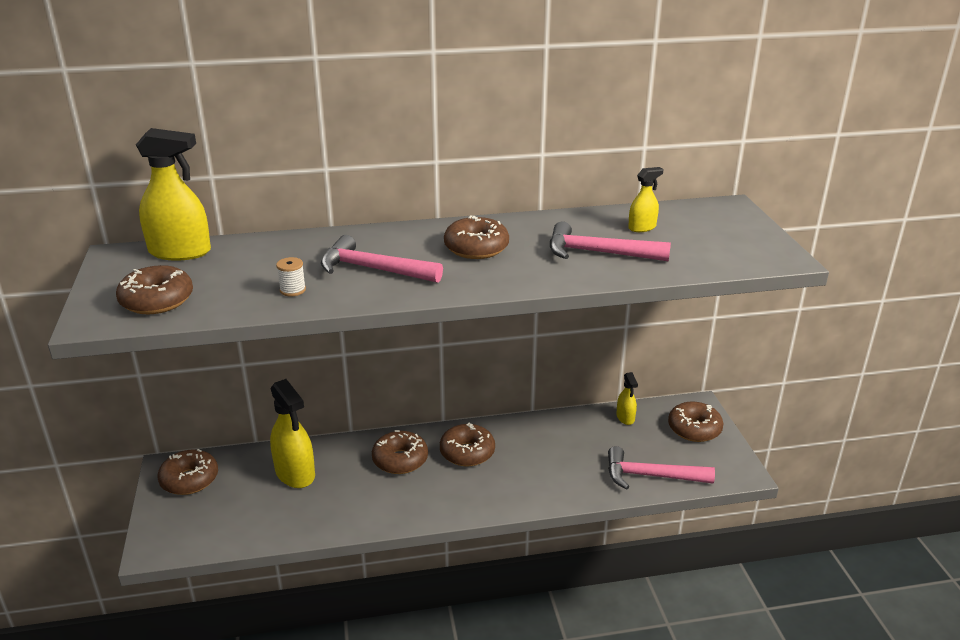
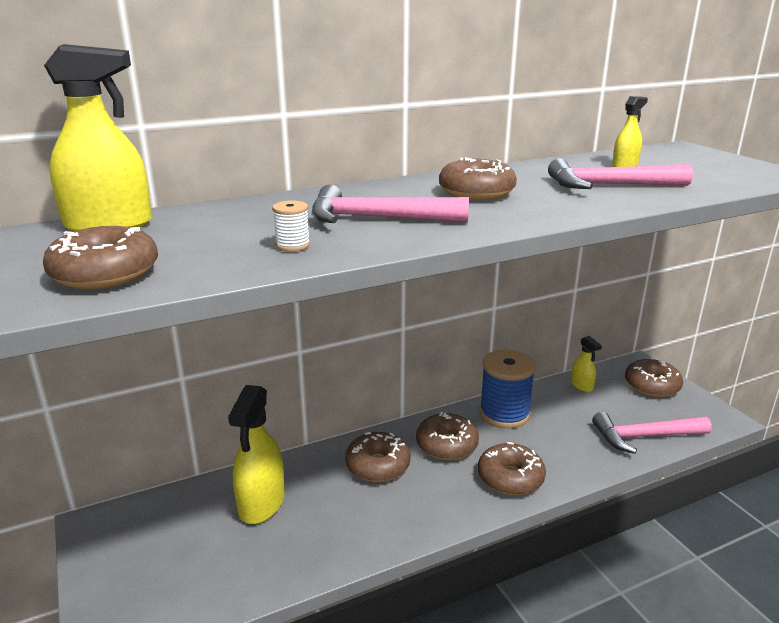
camera: 15 degrees left, 5 degrees down
brown donut [158,449,218,495] -> brown donut moved to [478,442,546,496]
yellow spray bottle [270,379,315,488] -> yellow spray bottle turned 60 degrees clockwise [228,385,285,524]
none -> blue spool [480,349,536,428]

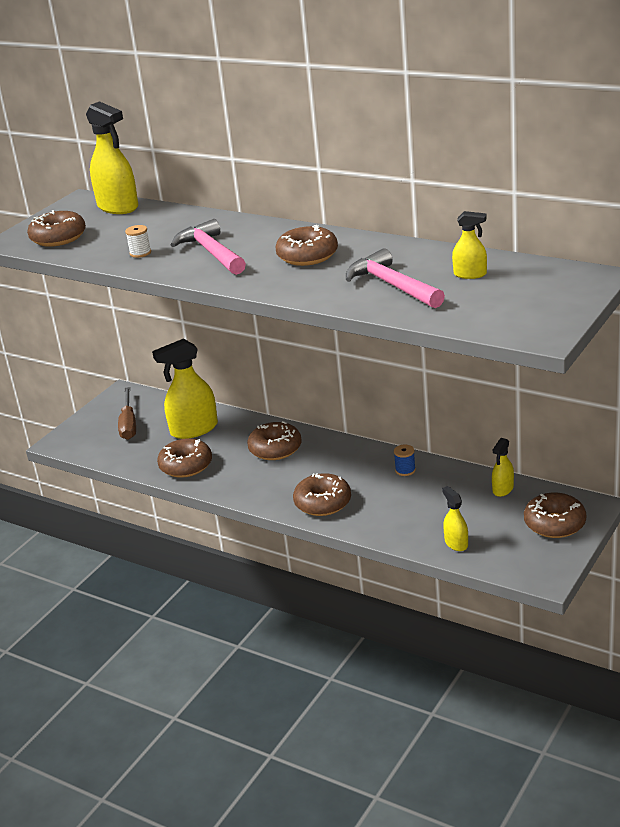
camera: 60 degrees right, 5 degrees up
brown donut [416,412,479,460] -> brown donut moved to [157,438,212,478]
blue spool [480,349,536,428] -> blue spool [394,445,416,476], size x0.42
pink hammer [592,412,712,454] -> yellow spray bottle [442,486,468,551]
none -> brown screwdriver [118,387,136,440]

